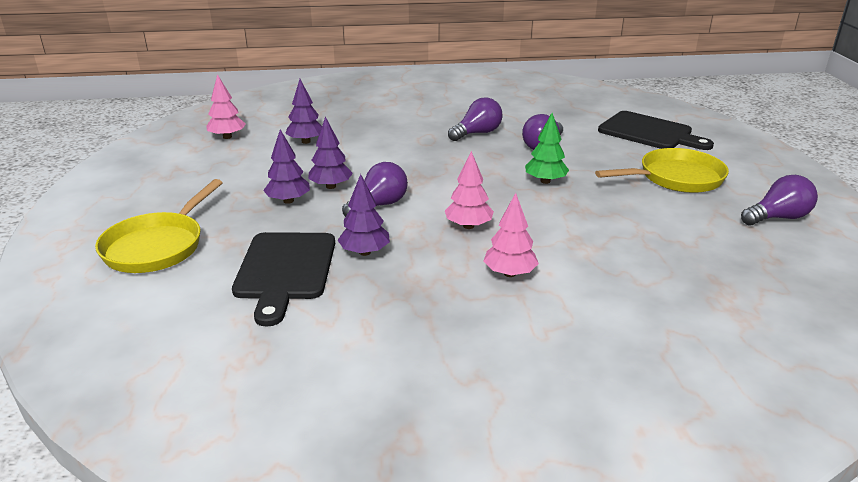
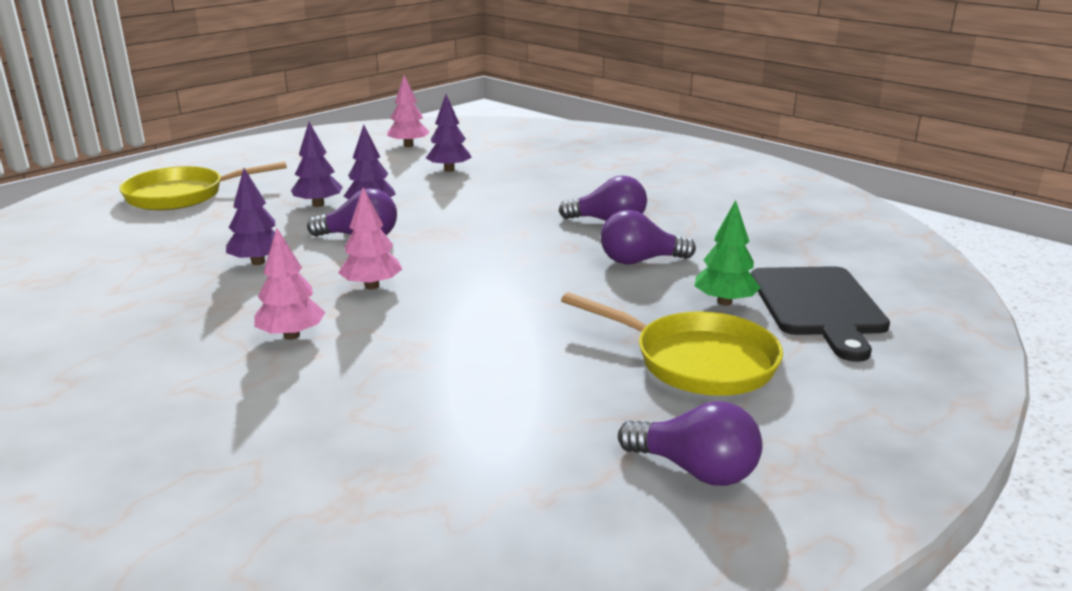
camera: 50 degrees right, 5 degrees down
black cutting board [232,232,335,326] -> none
green tree [525,113,569,184] -> green tree moved to [694,200,760,306]

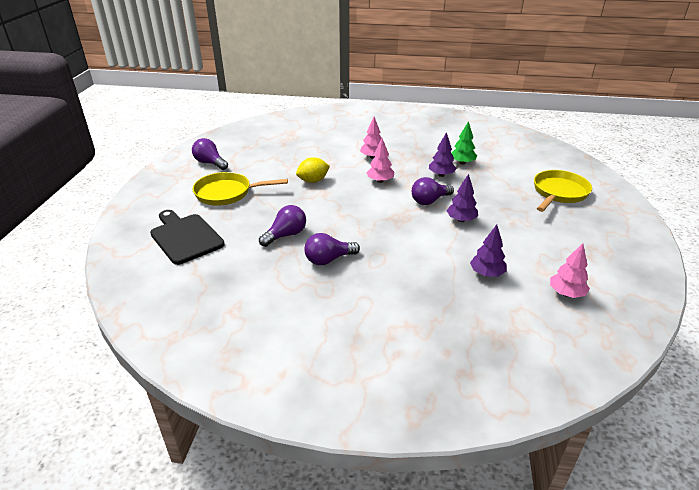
camera: 145 degrees right, 10 degrees up
purple tree [291,122,343,207] -> none
purple light bulb [618,401,763,486] -> purple light bulb turned 45 degrees clockwise [192,138,228,170]
green tree [694,200,760,306] -> green tree moved to [452,121,477,165]
none -> yellow lemon [296,157,330,183]

